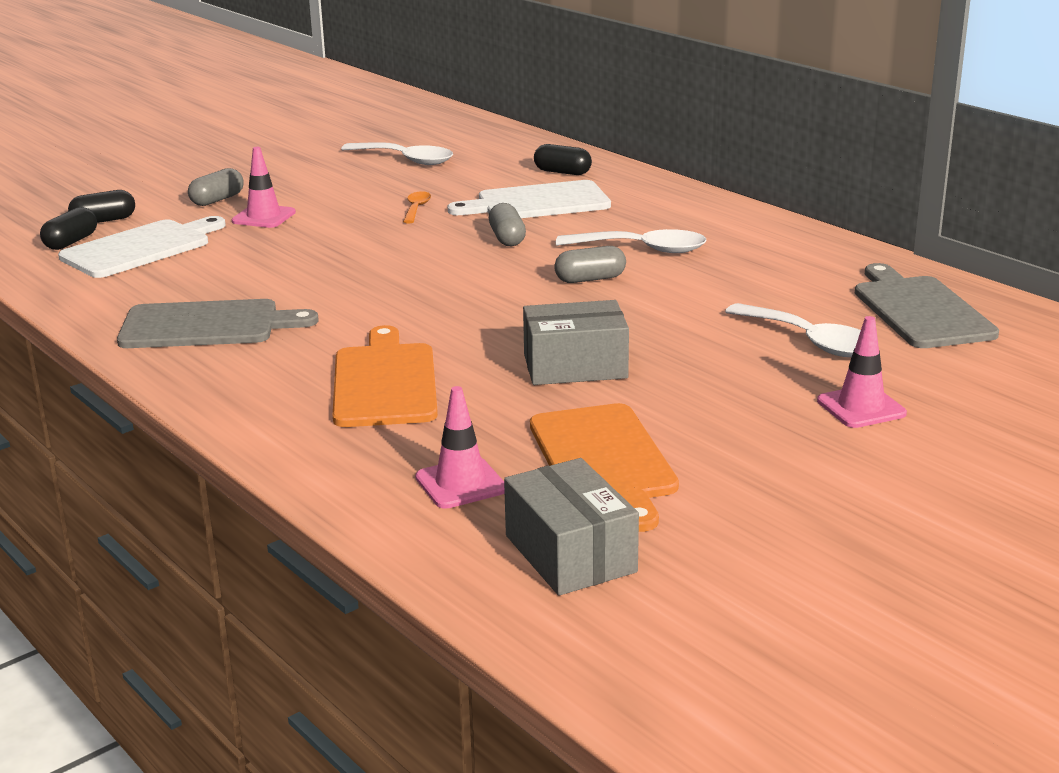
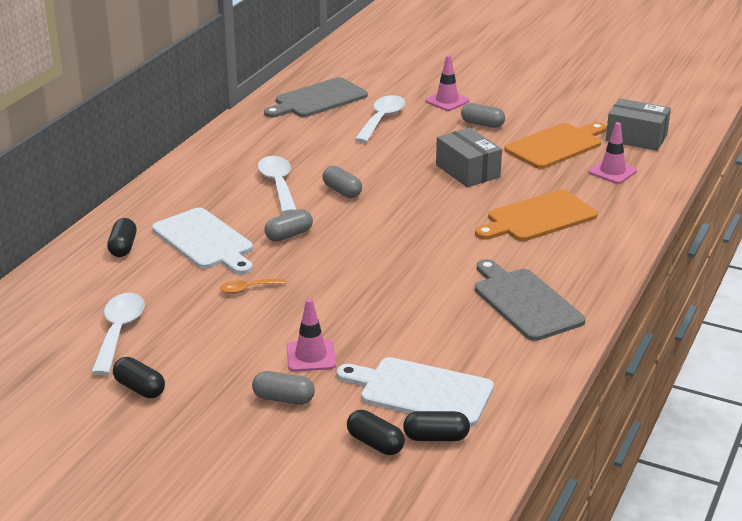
camera: 115 degrees left, 5 degrees up
grey box [504,458,639,596] -> grey box turned 75 degrees clockwise [606,98,671,151]
none -> black capsule [113,357,165,398]
none -> grey capsule [461,103,505,128]

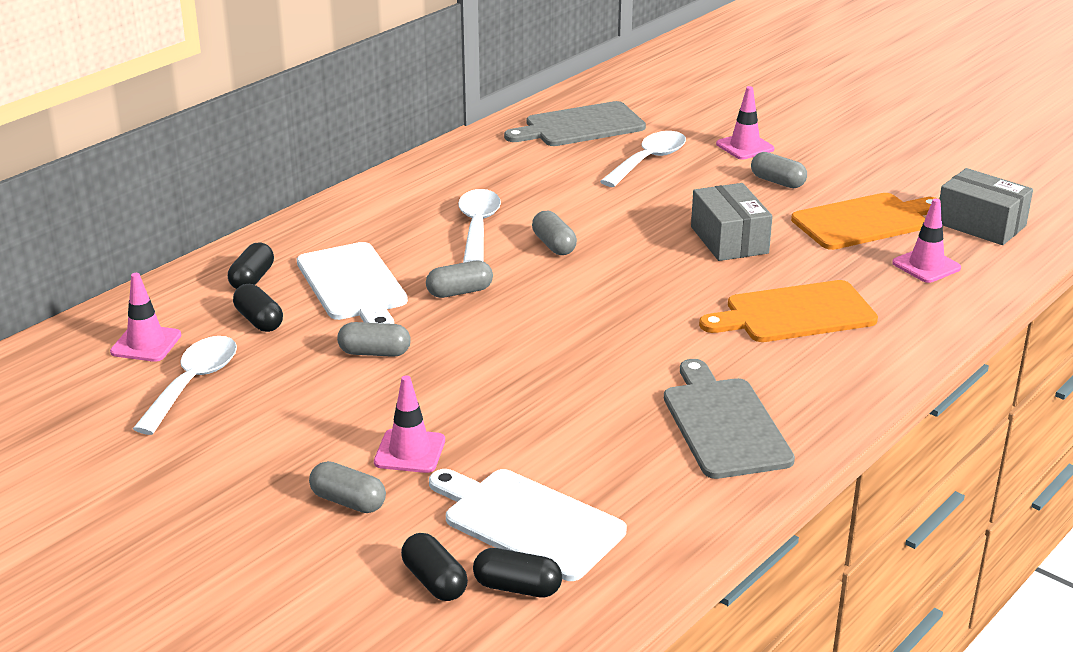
camera: 15 degrees right, 0 degrees up
black capsule [113,357,165,398] -> black capsule moved to [233,284,283,332]
orange spoon [220,278,286,294] -> grey capsule [337,322,411,357]
none -> pink traffic cone [110,273,181,362]

